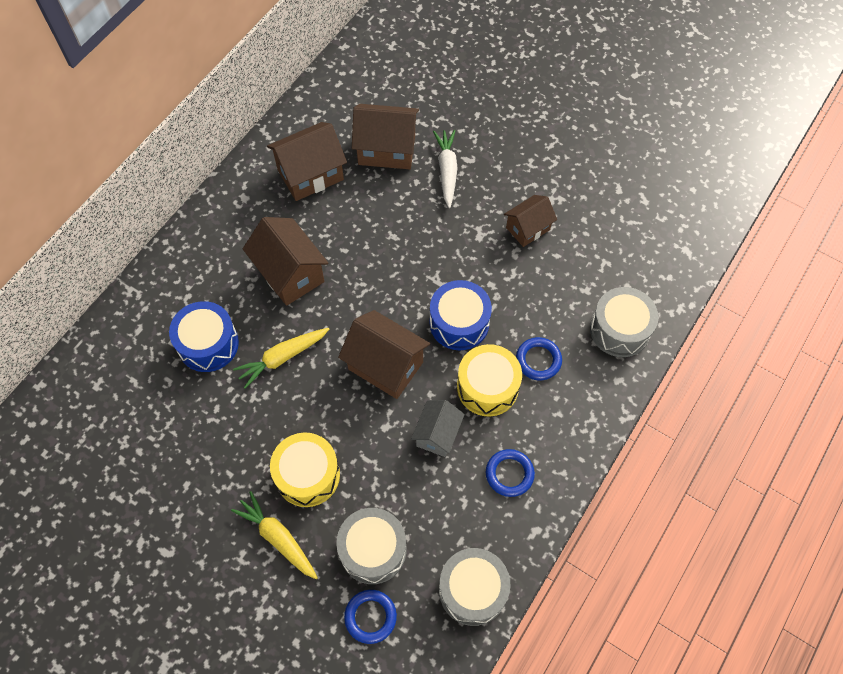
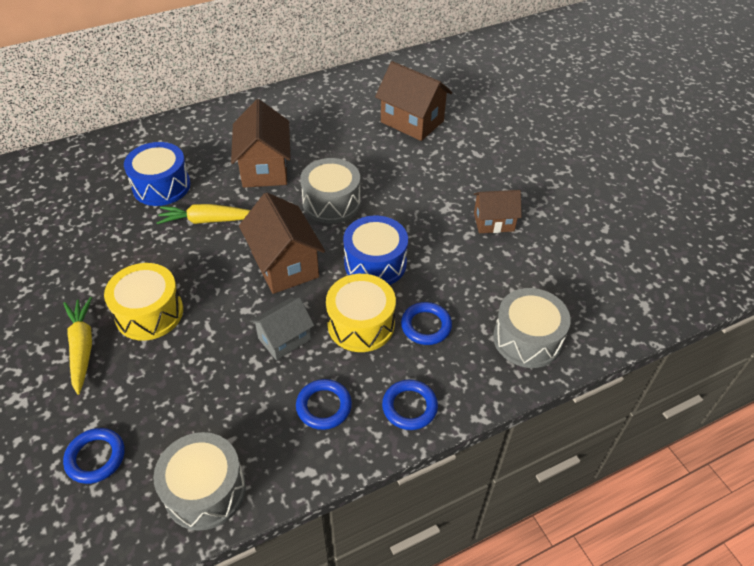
camera: 30 degrees right, 15 degrees down
brown house [267,122,347,201] -> none
grey drum [336,508,407,584] -> grey drum moved to [300,158,361,224]
white carrot [433,130,457,208] -> none
none -> blue ring [382,380,438,430]

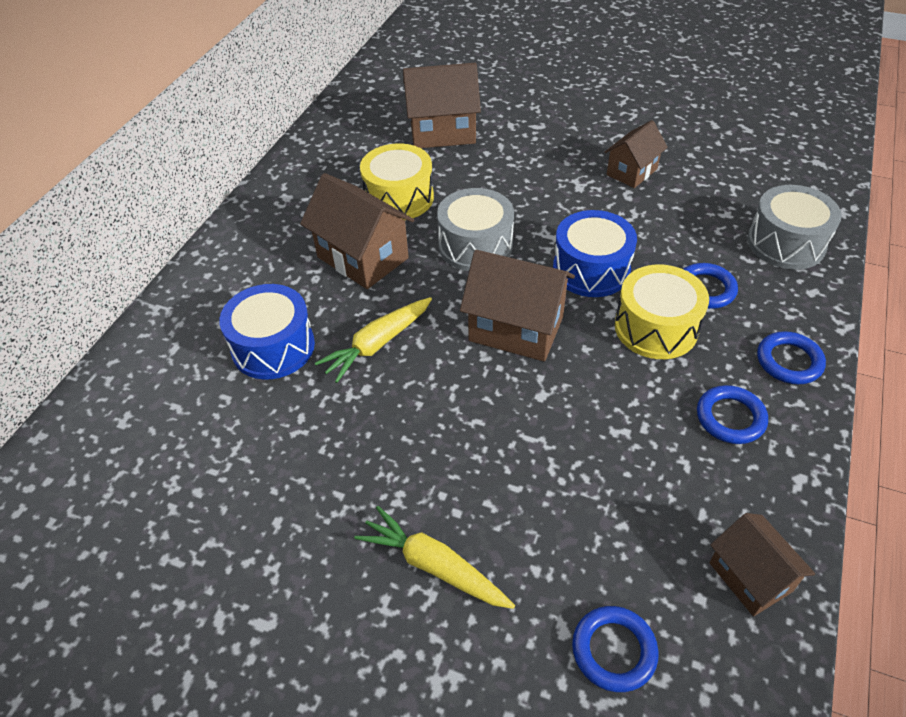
camera: 40 degrees left, 0 degrees up
yellow drum [104,263,183,341] -> yellow drum moved to [360,143,434,220]
grey drum [153,432,246,531] -> brown house [710,513,815,616]
grey house [250,298,314,360] -> none

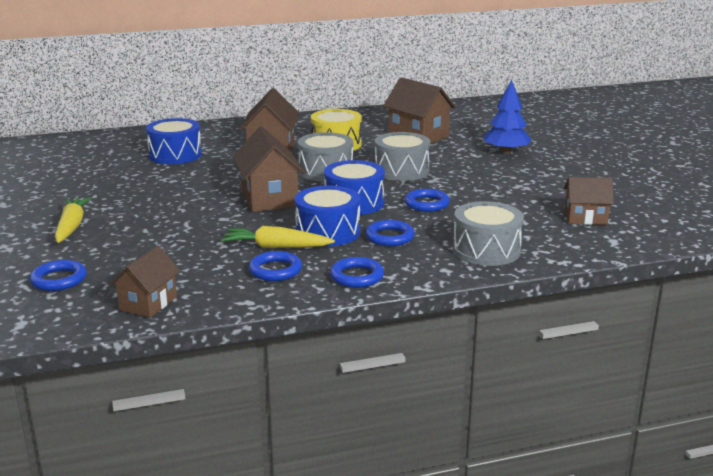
camera: 50 degrees right, 25 degrees down
yellow carrot [315,297,432,383] -> yellow carrot moved to [221,226,335,248]
brown house [605,120,668,188] -> brown house moved to [564,177,614,225]
yellow drum [615,265,709,359] -> blue drum [295,186,360,246]
none -> grey drum [375,132,430,181]
none -> blue ring [404,189,450,212]
none -> blue tree [483,80,532,154]

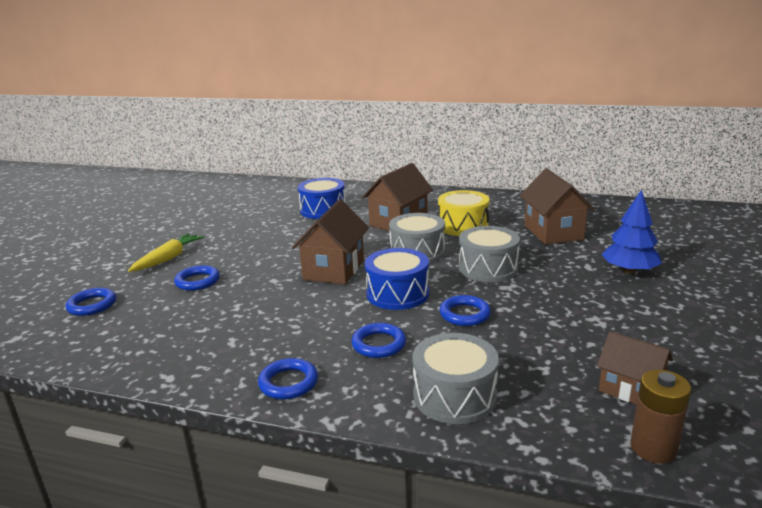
camera: 35 degrees right, 0 degrees up
brown house [110,246,180,318] -> none
yellow carrot [221,226,335,248] -> none
blue ring [249,251,302,281] -> blue ring moved to [174,265,220,291]
blue drum [295,186,360,246] -> none
none -> brown battery [630,369,691,464]

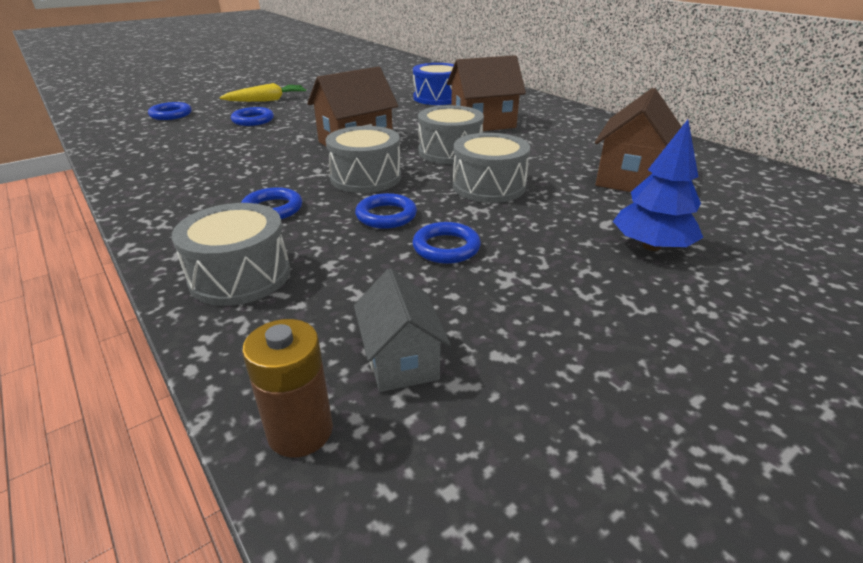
camera: 35 degrees right, 10 degrees up
blue ring [258,358,318,399] -> blue ring moved to [413,222,481,264]
blue drum [365,248,429,310] -> grey drum [326,126,401,193]
yellow drum [438,190,489,236] -> none
brown house [597,331,673,405] -> grey house [354,268,451,392]

